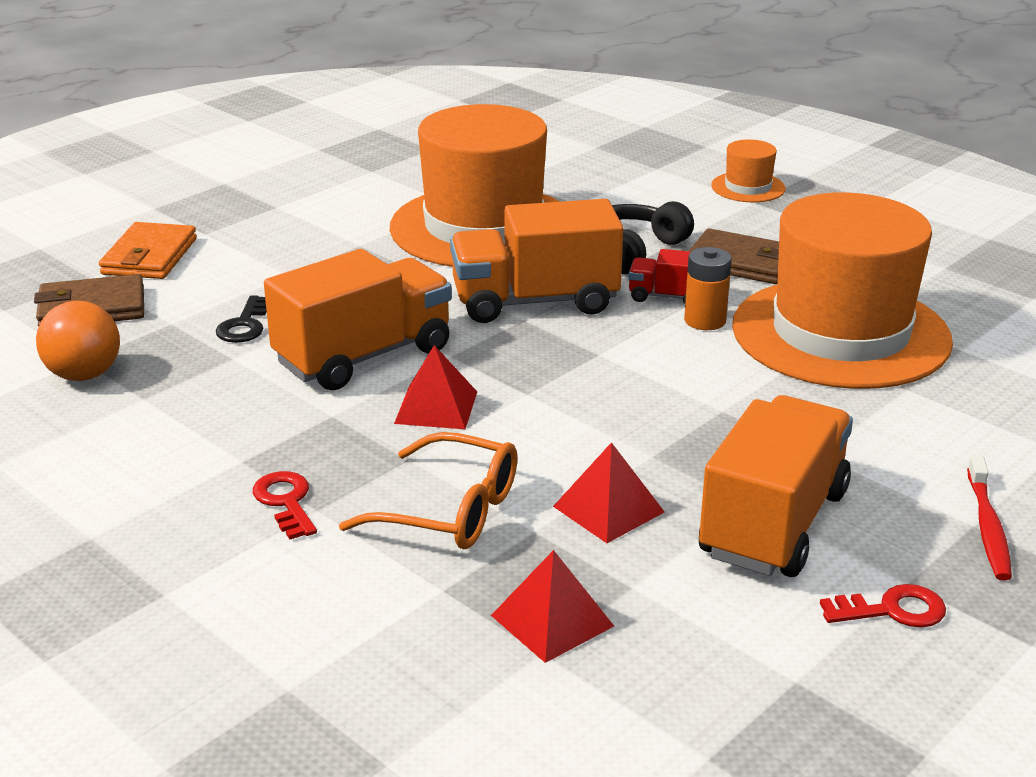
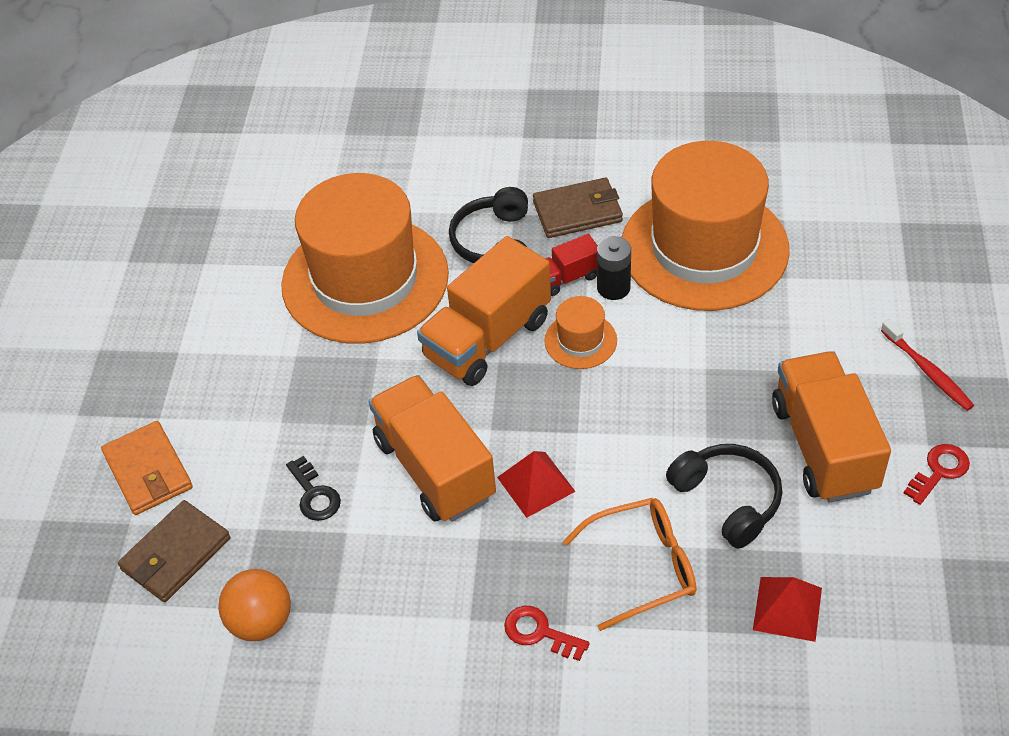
camera: 35 degrees left, 20 degrees up
orange truck [264,249,452,390] -> orange truck turned 45 degrees counterclockwise [369,375,496,522]
red pyramid [553,442,665,543] -> black headphones [666,444,783,549]
orange battery [684,247,732,330] -> black battery [597,236,631,300]
orange hat [711,139,786,202] -> orange hat moved to [544,296,617,369]

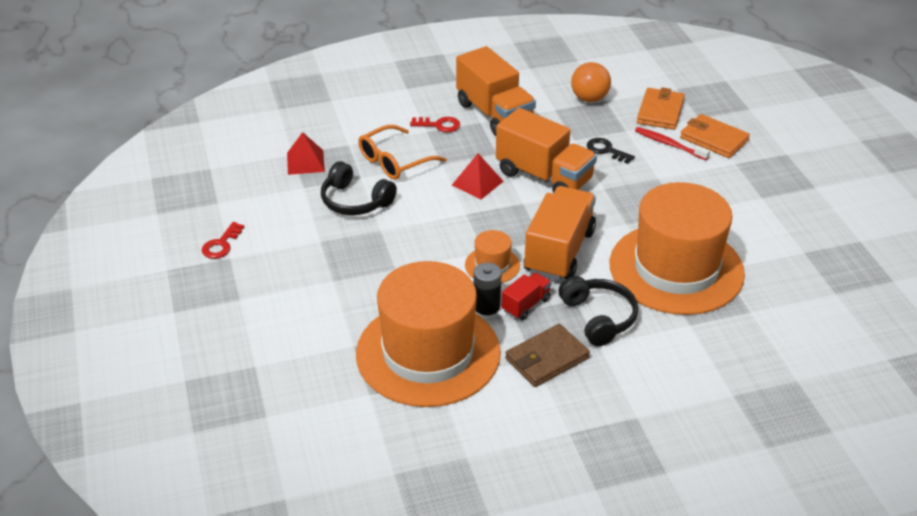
camera: 155 degrees right, 10 degrees down
brown wallet [118,500,230,602] -> orange wallet [637,87,685,130]
orange truck [772,351,891,502] -> orange truck moved to [456,46,536,136]
red toothbrush [881,319,974,411] -> red toothbrush moved to [635,127,710,160]

